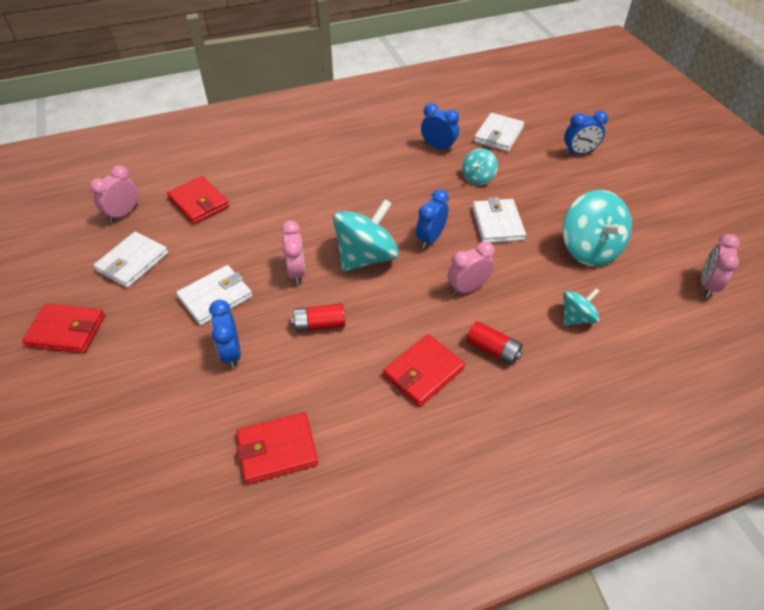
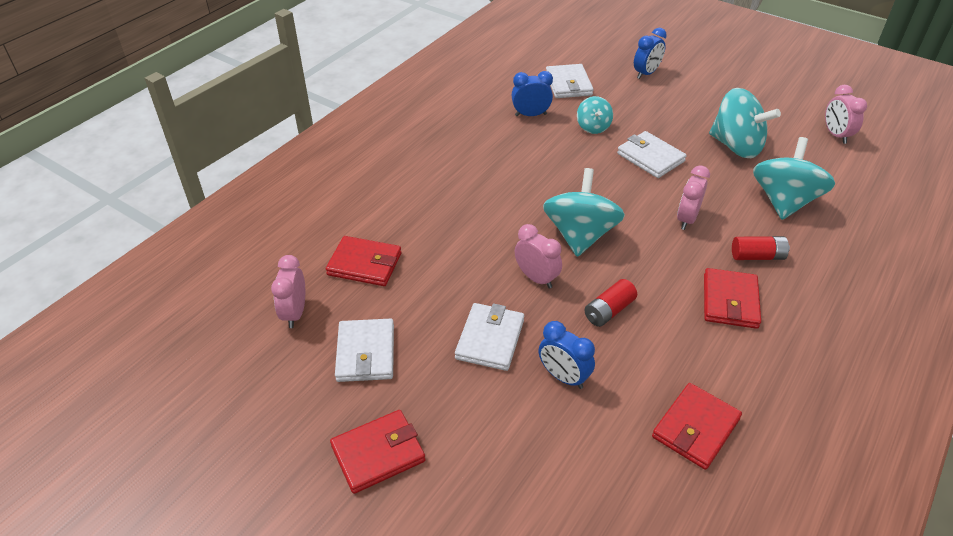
camera: 35 degrees left, 5 degrees down
blue clock [416,189,449,249] -> none
turquoise spinning top [563,288,600,325] -> turquoise spinning top [753,137,835,220], size x1.86

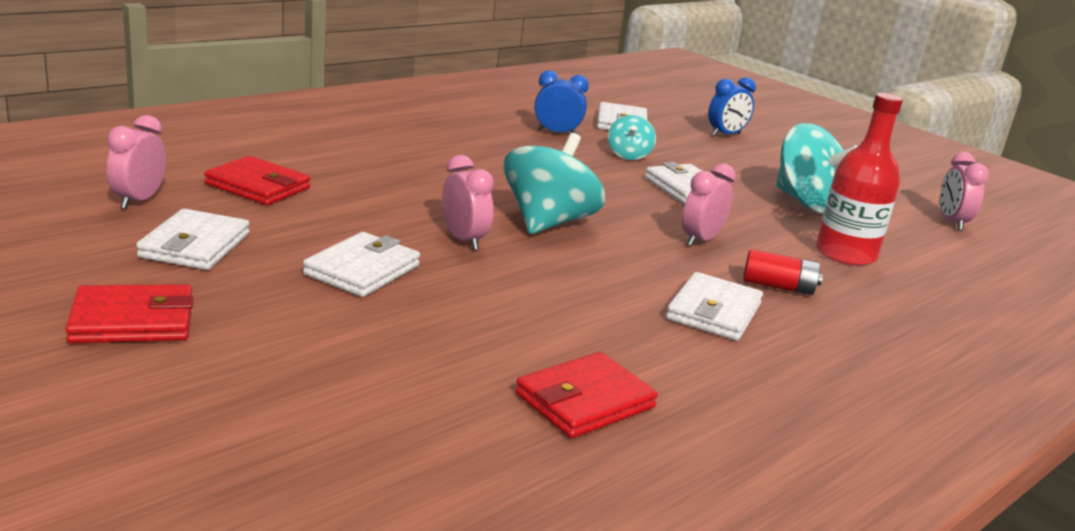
camera: 10 degrees right, 20 degrees down
blue clock [539,321,595,389] -> none
red battery [585,279,637,327] -> none
red wallet [704,268,761,329] -> white wallet [666,272,763,341]
turquoise spinning top [753,137,835,220] -> red bottle [816,93,903,266]

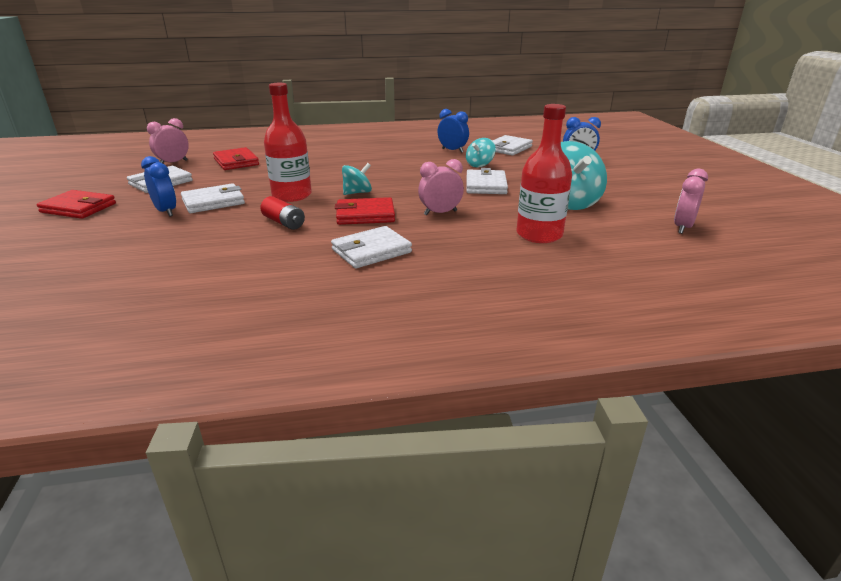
camera: 35 degrees right, 5 degrees up
pink clock [442,155,494,250] -> red bottle [264,83,312,202]
turquoise spinning top [504,133,605,234] -> turquoise spinning top [342,163,372,195], size x0.54
red wallet [515,352,658,438] -> red wallet moved to [335,197,395,225]
red battery [743,249,823,295] -> red battery moved to [260,196,305,230]
none -> blue clock [141,156,176,217]

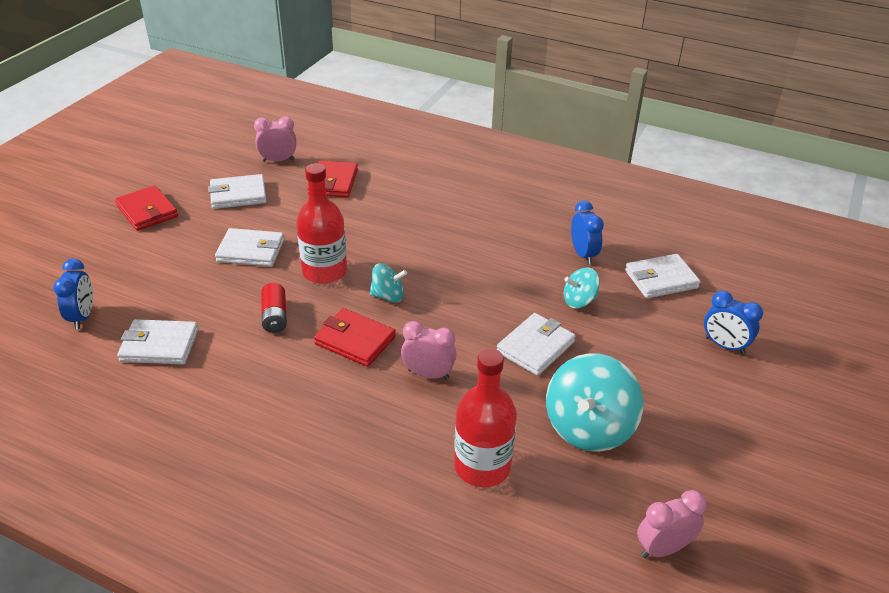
camera: 35 degrees right, 10 degrees up
blue clock [141,156,176,217] -> blue clock moved to [53,259,93,329]
white wallet [331,226,412,268] -> white wallet moved to [117,319,198,365]

